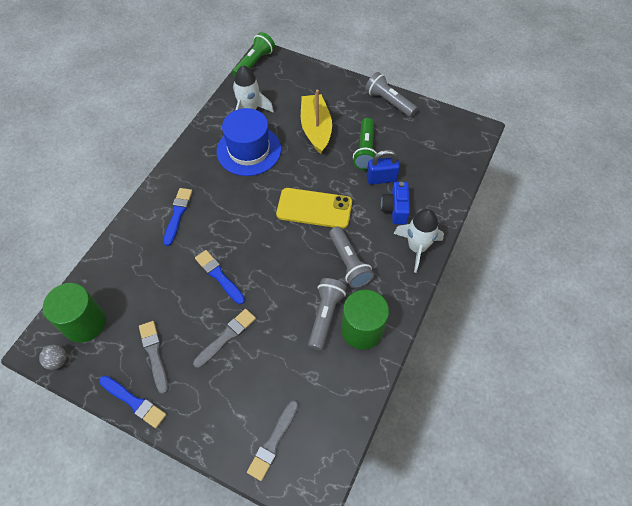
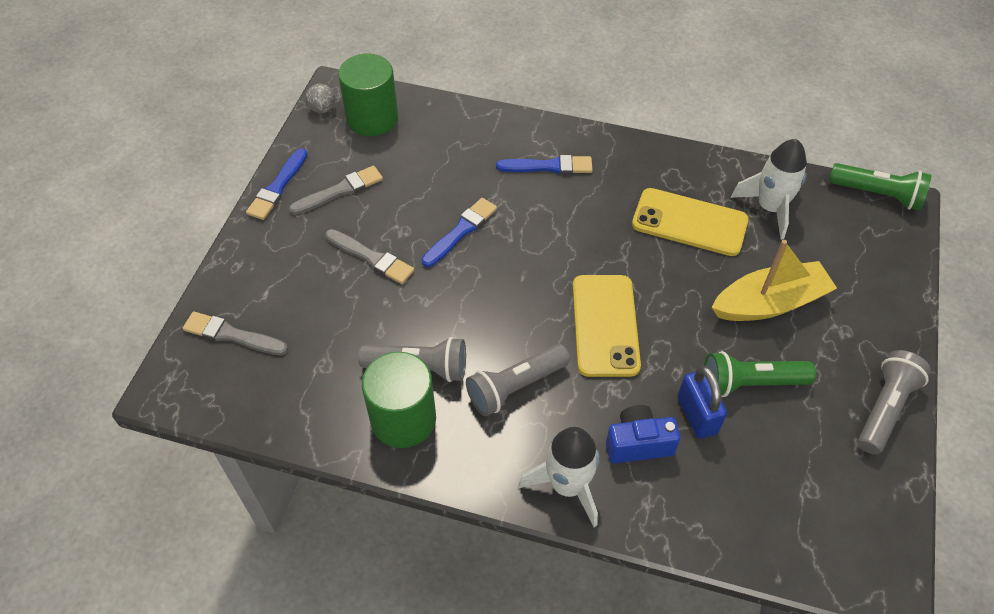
camera: 80 degrees right, 5 degrees down
blue hat [217,108,281,176] -> yellow phone [632,188,749,256]

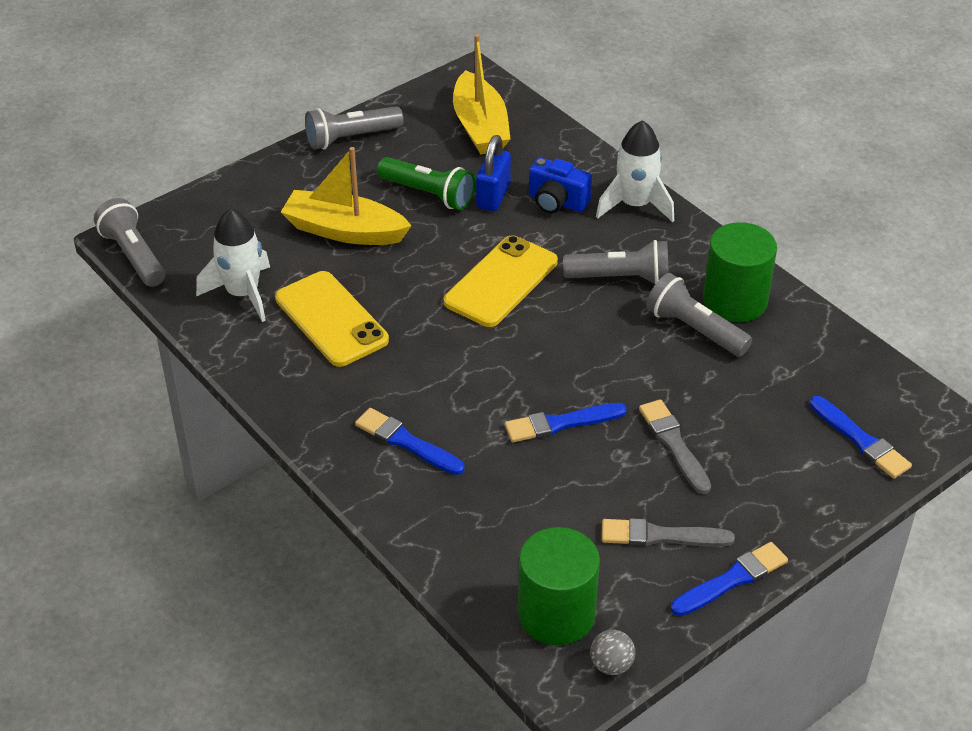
camera: 145 degrees left, 10 degrees down
grey brush [183,312,288,355] -> blue brush [810,396,912,479]
green flashlight [829,163,931,210] -> grey flashlight [94,198,165,287]
none -> yellow boat [453,34,511,155]

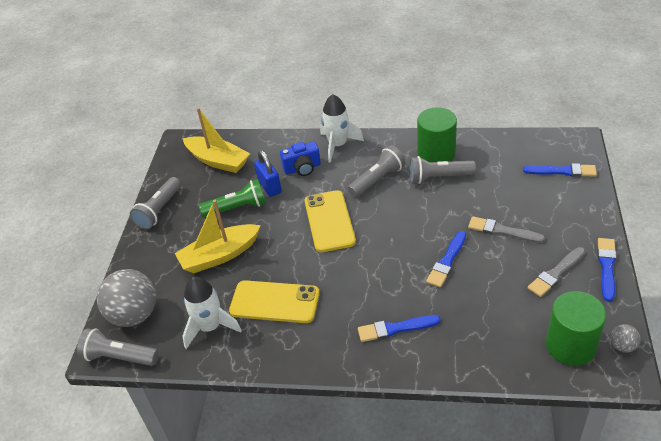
camera: 40 degrees left, 0 degrees up
none -> grey ball [97,269,156,327]

